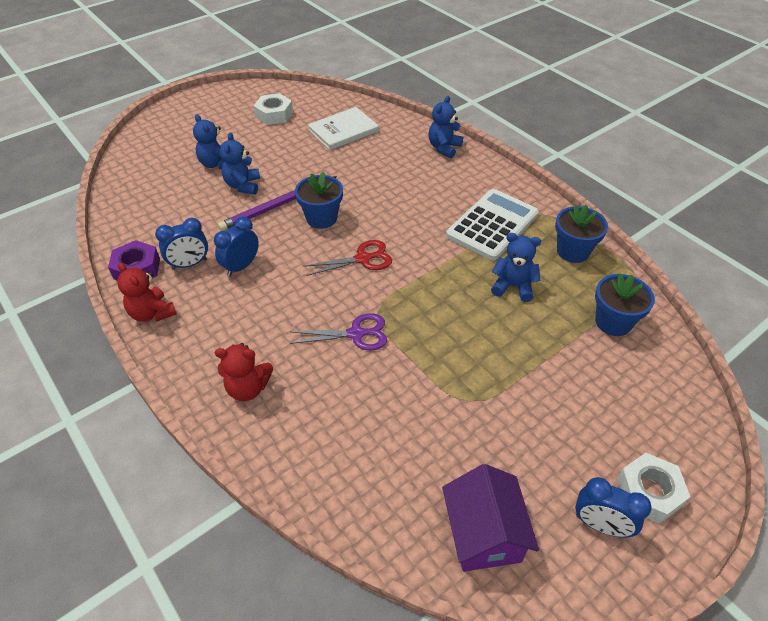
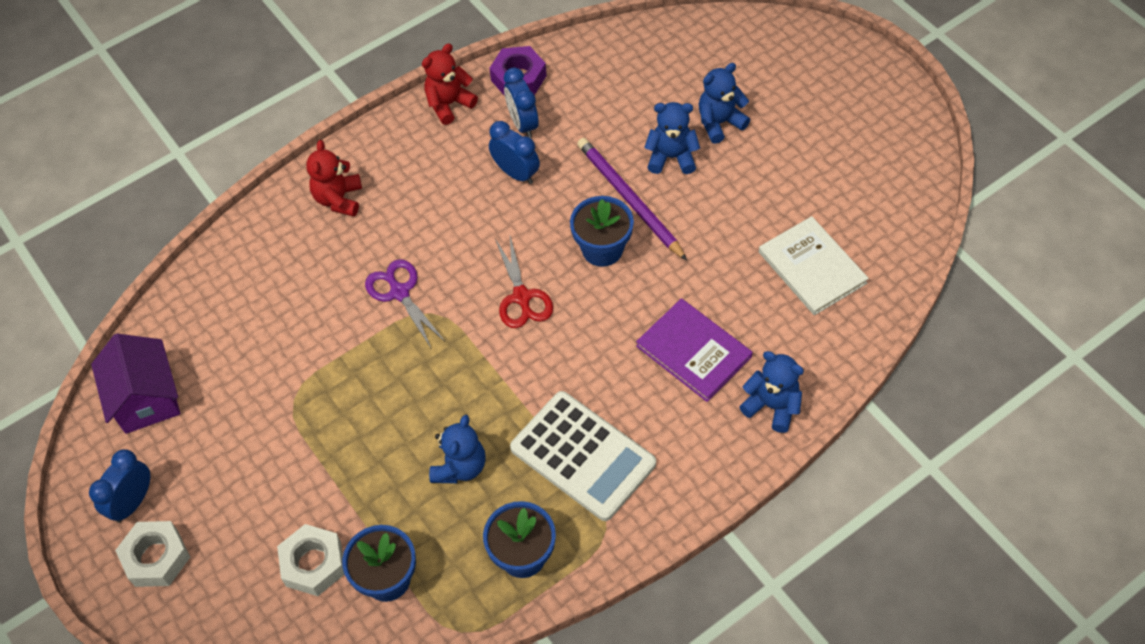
camera: 95 degrees right, 10 degrees up
white nut [254,93,293,125] -> white nut moved to [277,524,344,596]
purple scissors [290,313,387,351] -> purple scissors turned 150 degrees clockwise [365,259,445,348]
purple house [442,464,539,572] -> purple house turned 75 degrees clockwise [91,334,180,434]
none -> purple book [636,298,753,402]

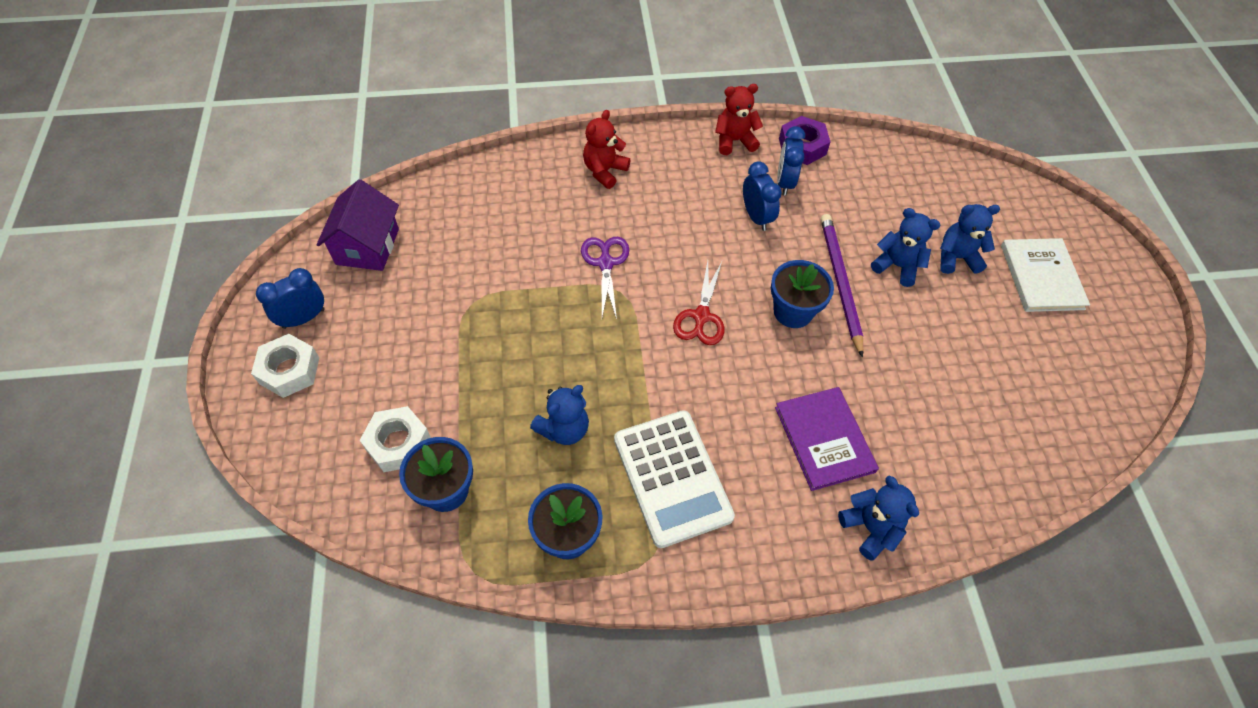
camera: 25 degrees right, 0 degrees up
white book [759,216,869,315] -> white book moved to [1001,238,1090,312]

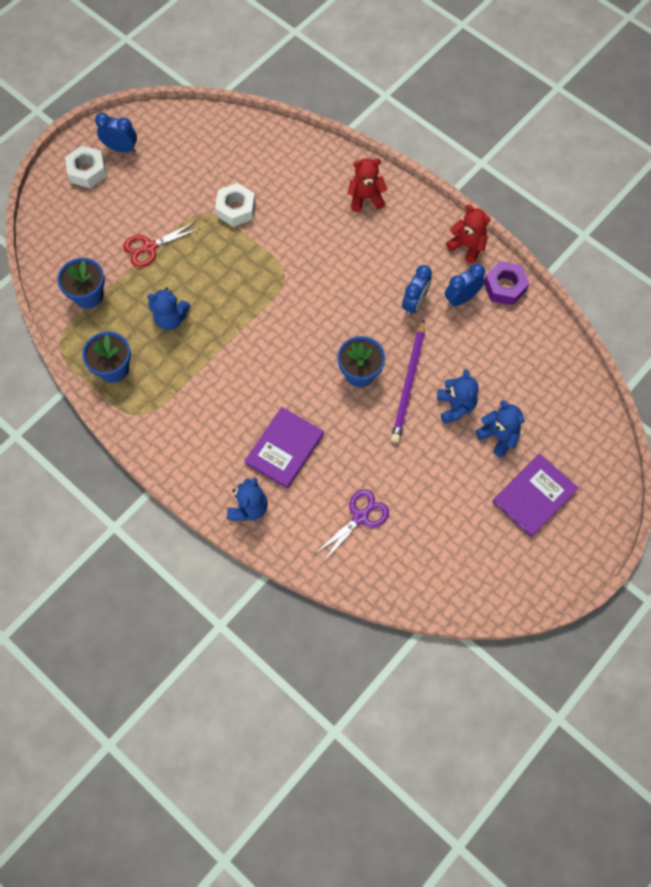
camera: 50 degrees right, 10 degrees up
purple house [316,179,399,271] -> none
white nut [360,406,431,472] -> white nut moved to [215,183,255,227]
purple scissors [581,237,629,319] -> purple scissors moved to [316,489,389,560]
white calculator [614,410,735,548] -> none
red scissors [673,261,724,345] -> red scissors moved to [123,221,200,267]
purple pencil [821,214,863,358] -> purple pencil turned 150 degrees clockwise [391,319,425,443]
white book [1001,238,1090,312] -> purple book [492,454,578,537]

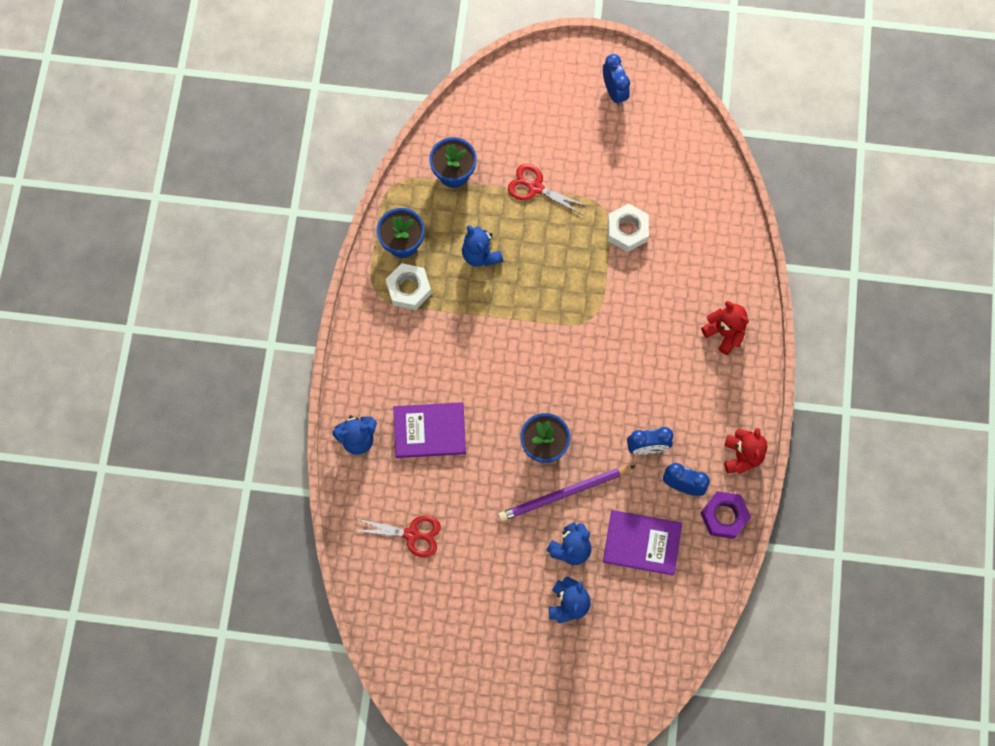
camera: 55 degrees right, 5 degrees up
white nut [65,146,107,188] -> white nut moved to [385,263,431,310]
purple scissors [316,489,389,560] -> red scissors [352,516,441,557]
purple book [492,454,578,537] -> purple book moved to [603,510,682,576]

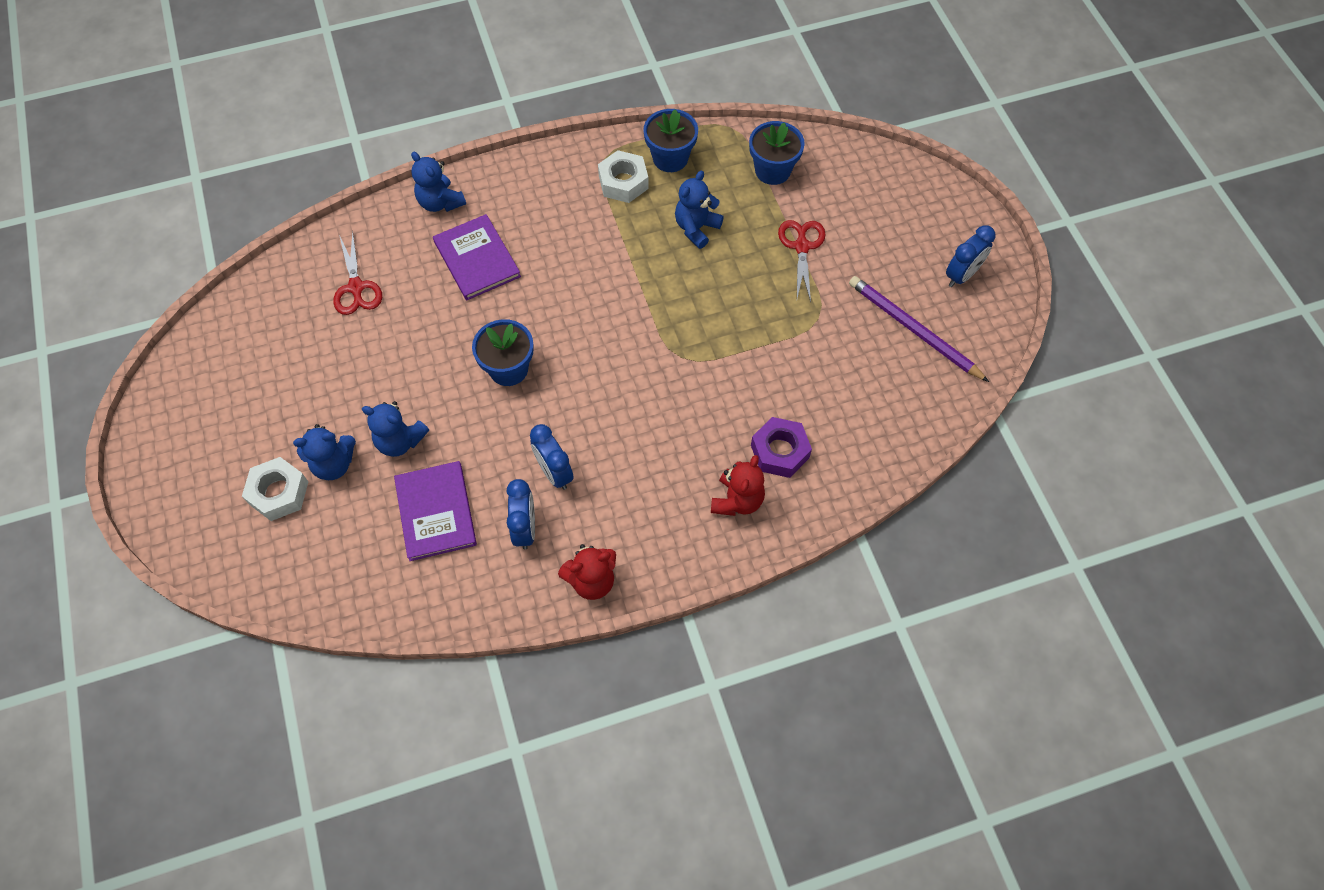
camera: 65 degrees right, 10 degrees down
purple pencil [498,466,635,521] -> purple pencil moved to [849,276,989,382]
white nut [608,204,649,252] -> white nut moved to [242,457,308,521]
purple nut [701,491,751,539] -> purple nut moved to [751,417,812,478]

